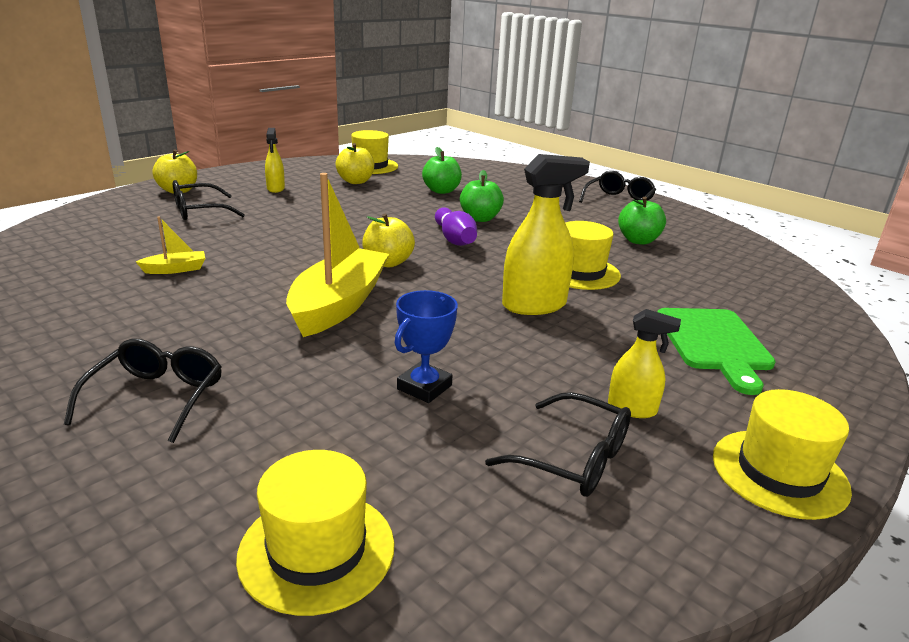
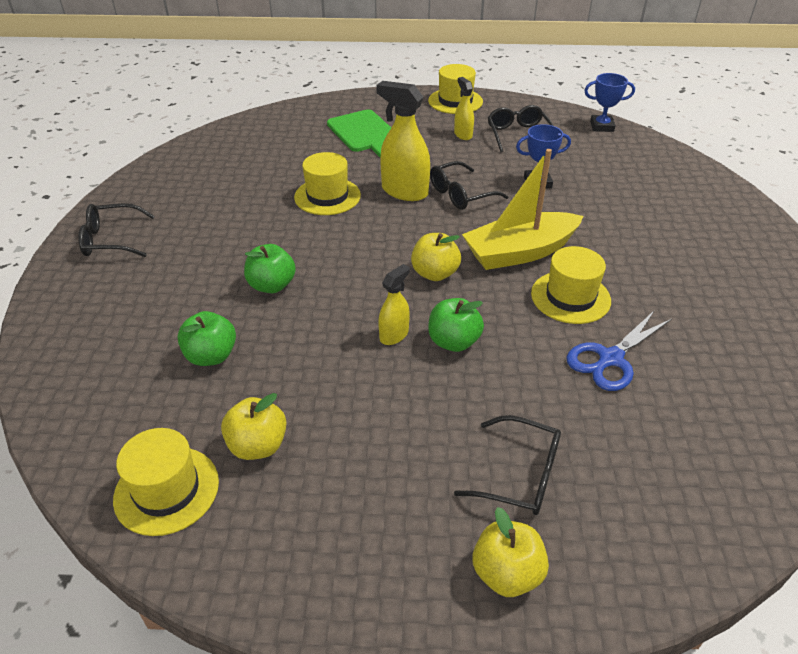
camera: 130 degrees left, 15 degrees up
black glasses [64,339,222,443] -> black glasses moved to [430,161,508,210]
yellow boat [136,216,205,274] -> blue scissors [566,310,672,391]
yellow hat [236,450,395,616] -> yellow hat moved to [531,246,611,324]
yellow spray bottle [265,128,285,193] -> yellow spray bottle moved to [378,264,410,345]
purple bowling pin [435,207,477,246] -> none
green apple [618,197,666,245] -> green apple moved to [428,298,484,352]
green cutting board [657,308,776,395] -> green cutting board turned 105 degrees clockwise [327,109,391,157]
none -> blue trophy [584,73,635,132]

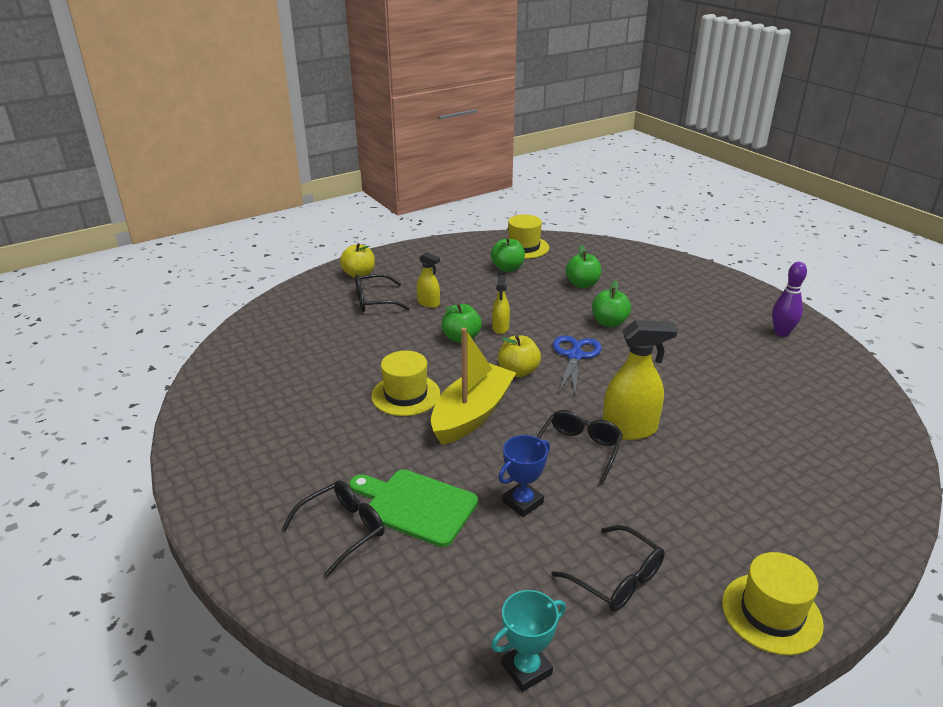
camera: 145 degrees right, 10 degrees down
black glasses [78,203,155,257] -> black glasses moved to [281,480,384,577]
yellow apple [221,393,287,460] -> green apple [491,238,525,272]
yellow hat [294,152,361,215] -> none
green cutting board [327,109,391,157] -> green cutting board moved to [350,469,478,547]
yellow spray bottle [454,77,474,140] -> yellow spray bottle moved to [417,252,440,308]
blue scissors [566,310,672,391] -> blue scissors moved to [553,336,601,394]
blue trophy [584,73,635,132] -> turquoise trophy [491,590,566,692]
none -> purple bowling pin [772,262,807,337]

